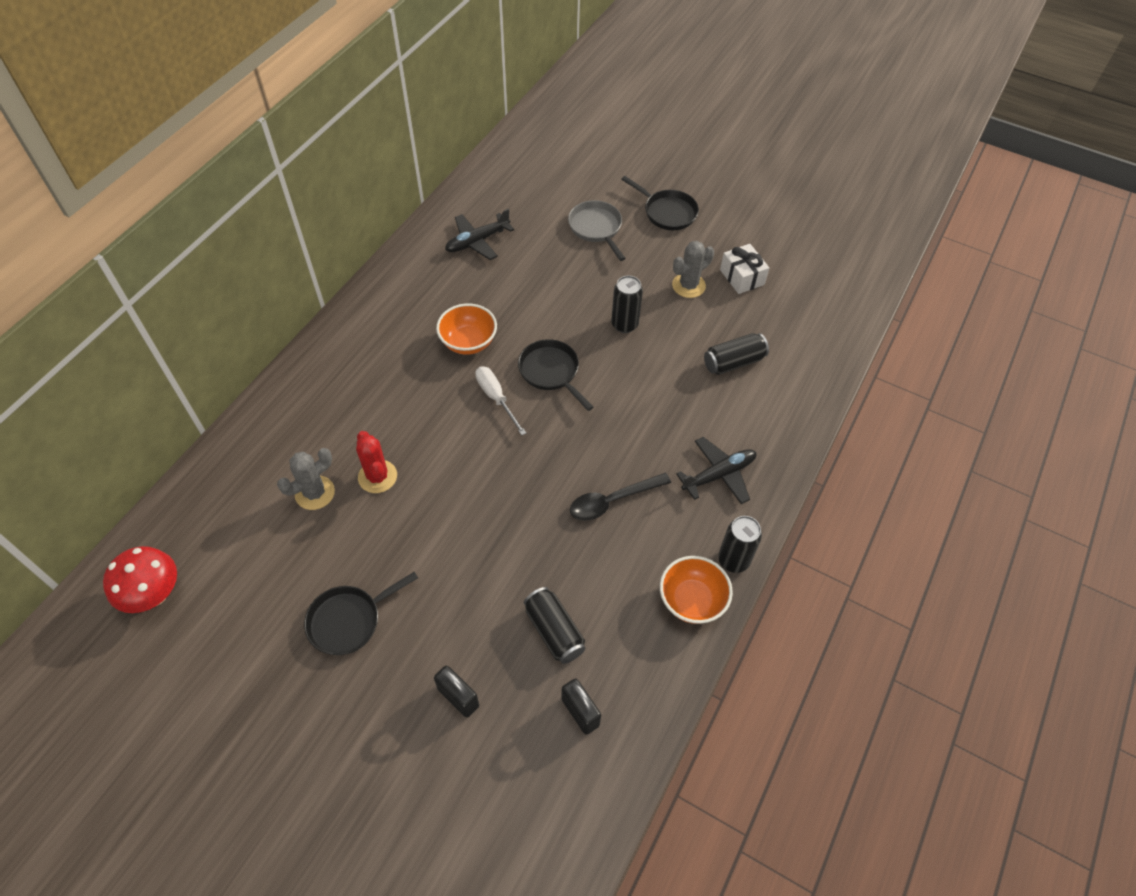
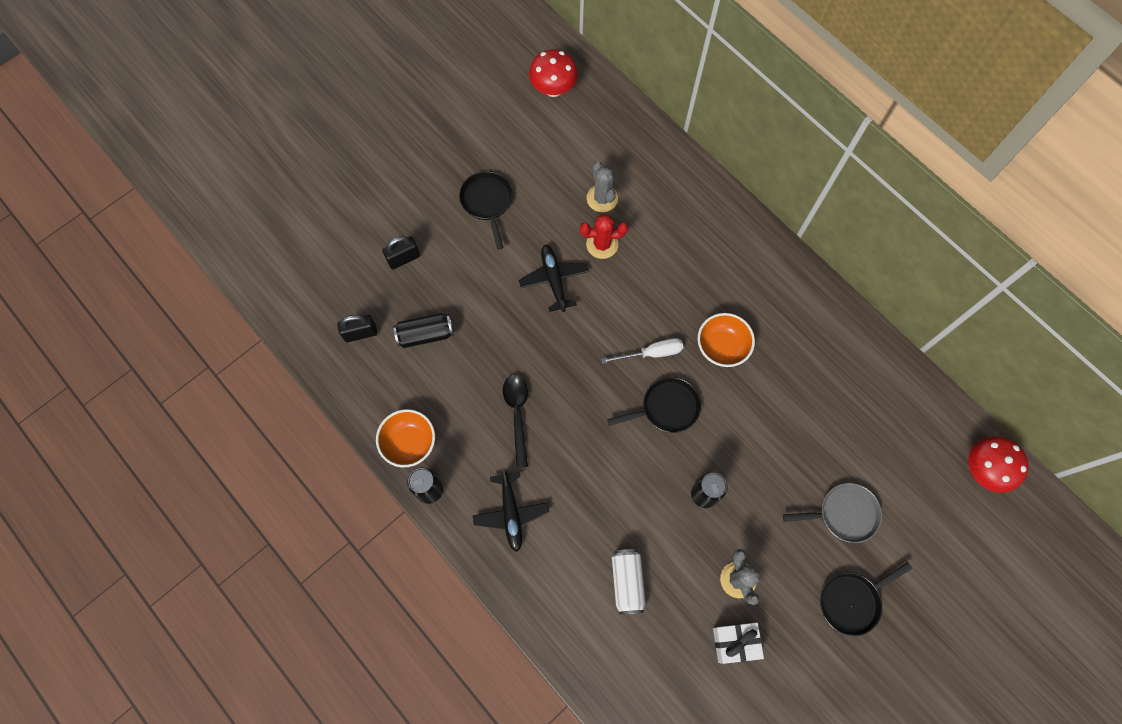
camera: 110 degrees right, 15 degrees up
black plane [445,208,514,260] -> black plane moved to [519,245,589,312]
black can [704,333,769,375] -> white can [612,549,646,614]
none -> red mushroom [968,437,1028,493]

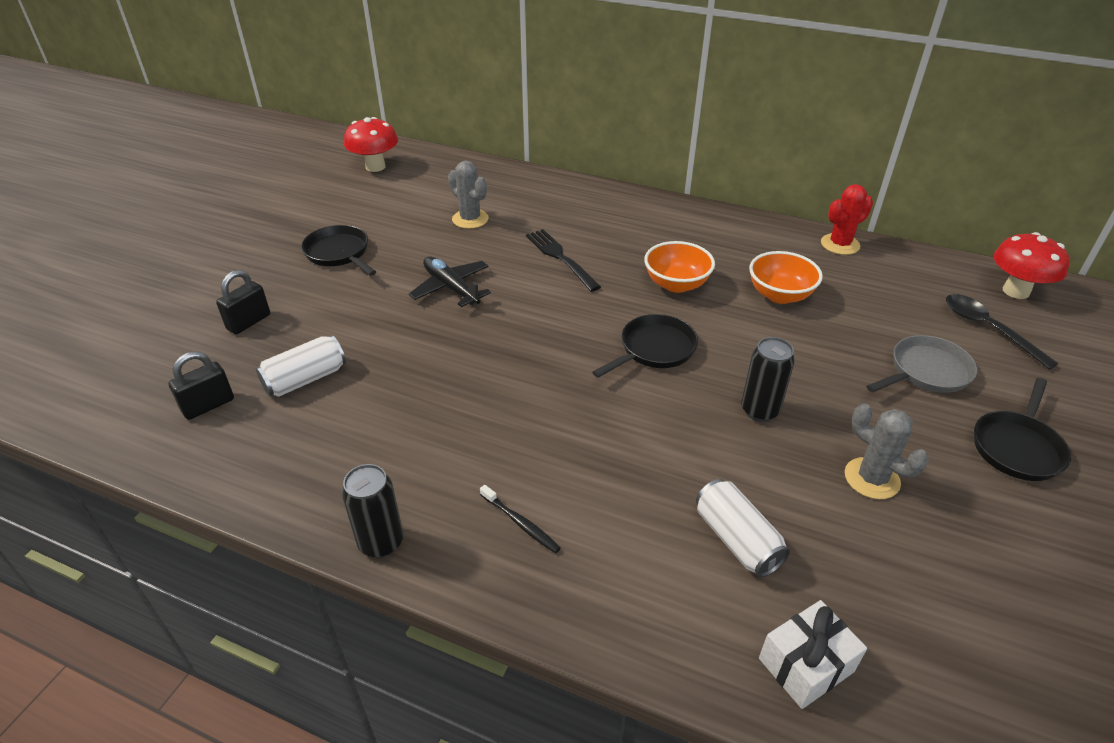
camera: 25 degrees left, 30 degrees down
orange bowl [376,409,435,467] -> orange bowl moved to [749,251,823,304]
black can [393,313,454,348] -> white can [256,335,346,397]
black plane [473,468,549,552] -> black toothbrush [480,485,561,553]
black spoon [503,375,528,468] -> black spoon moved to [946,294,1059,370]
red cactus [580,214,628,259] -> red cactus moved to [821,184,873,255]
white screwdriver [601,338,683,364] -> none
white gift [713,623,764,664] -> white gift moved to [759,600,867,709]
none -> black fork [526,229,601,292]

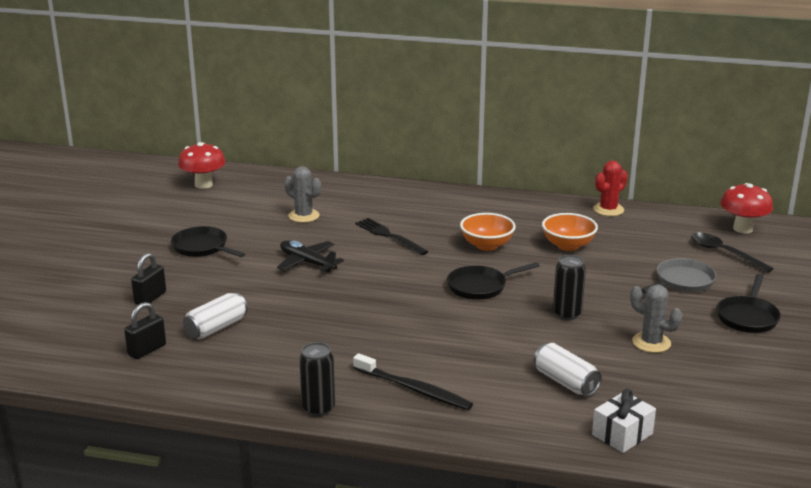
camera: 10 degrees left, 15 degrees down
black toothbrush [480,485,561,553] -> black toothbrush [353,353,473,410], size x1.78
black pan [592,314,698,378] -> black pan turned 150 degrees counterclockwise [447,262,540,300]

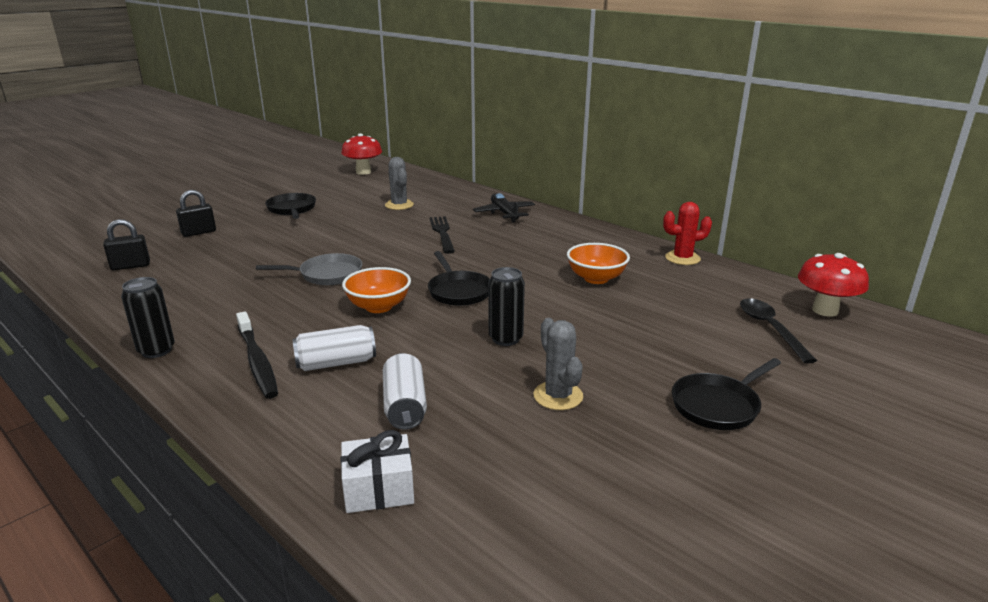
camera: 30 degrees right, 0 degrees up
white can [183,292,248,340] -> white can moved to [292,325,376,371]
black plane [277,240,344,272] -> black plane moved to [473,193,535,222]
black pan [447,262,540,300] -> black pan turned 120 degrees counterclockwise [428,251,490,306]
orange bowl [460,213,516,251] -> orange bowl moved to [342,267,411,313]
grey pan [641,258,716,293] -> grey pan moved to [256,253,362,285]

